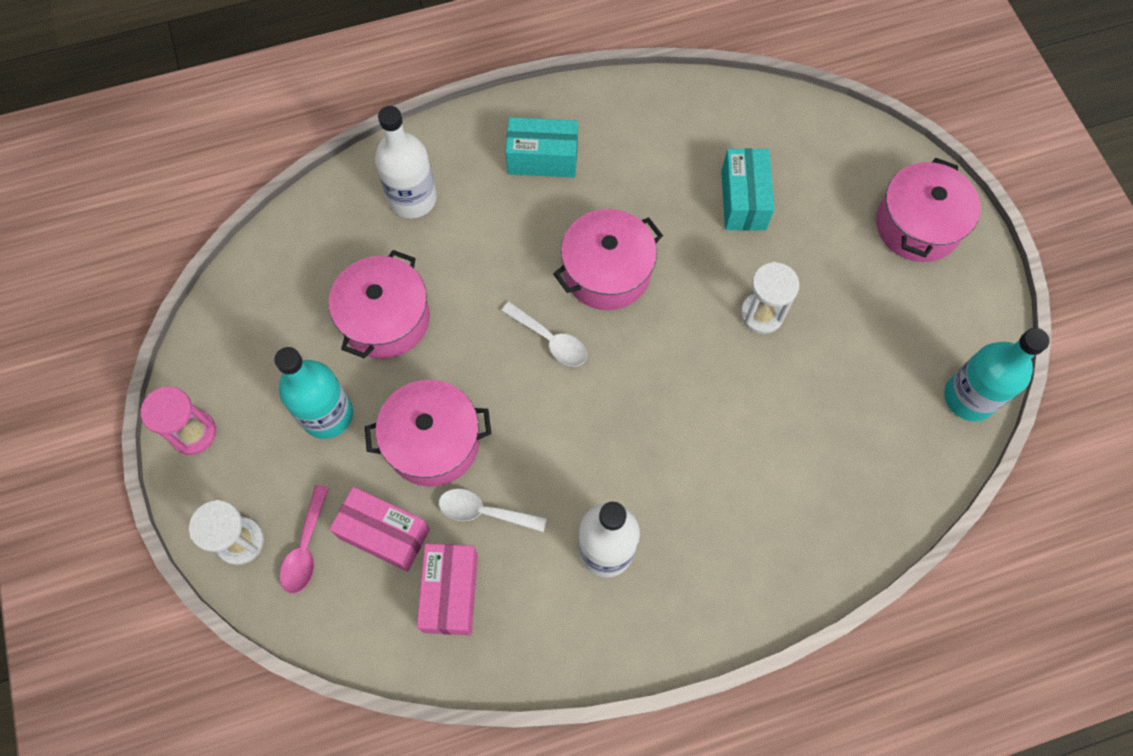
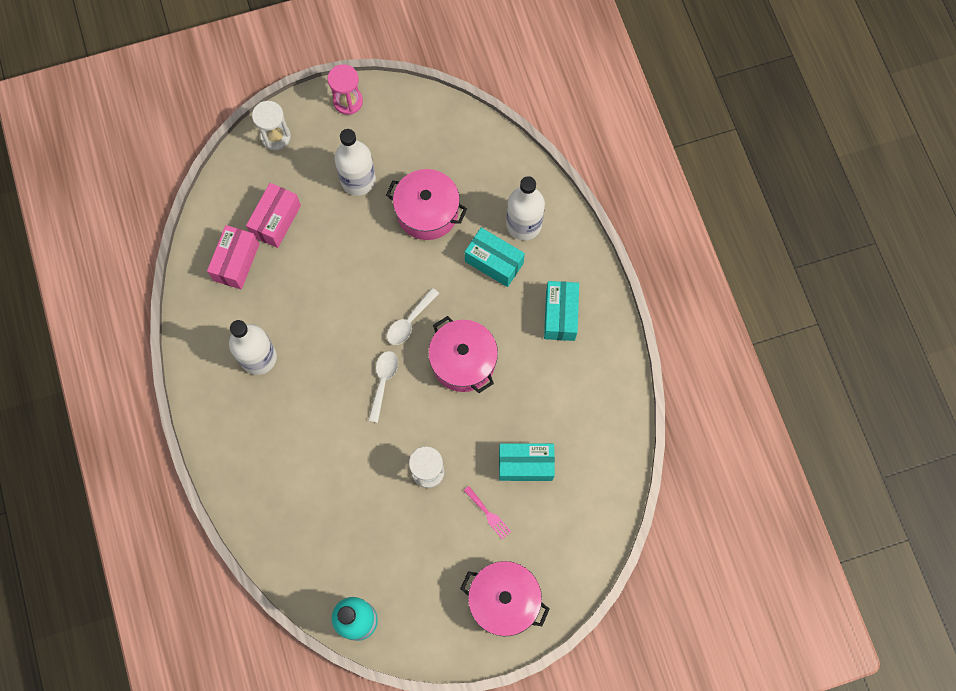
camera: 90 degrees right, 5 degrees up
turquoise bottle [274,347,353,439] -> white bottle [335,129,376,196]
pink spoon [280,485,329,594] -> none
pink pot [365,380,492,487] -> none
pink box [417,543,478,635] -> pink box turned 75 degrees counterclockwise [207,225,259,289]
white spoon [439,489,547,532] -> white spoon moved to [368,351,398,423]
none -> pink fork [464,486,511,540]
none -> turquoise box [465,228,525,287]

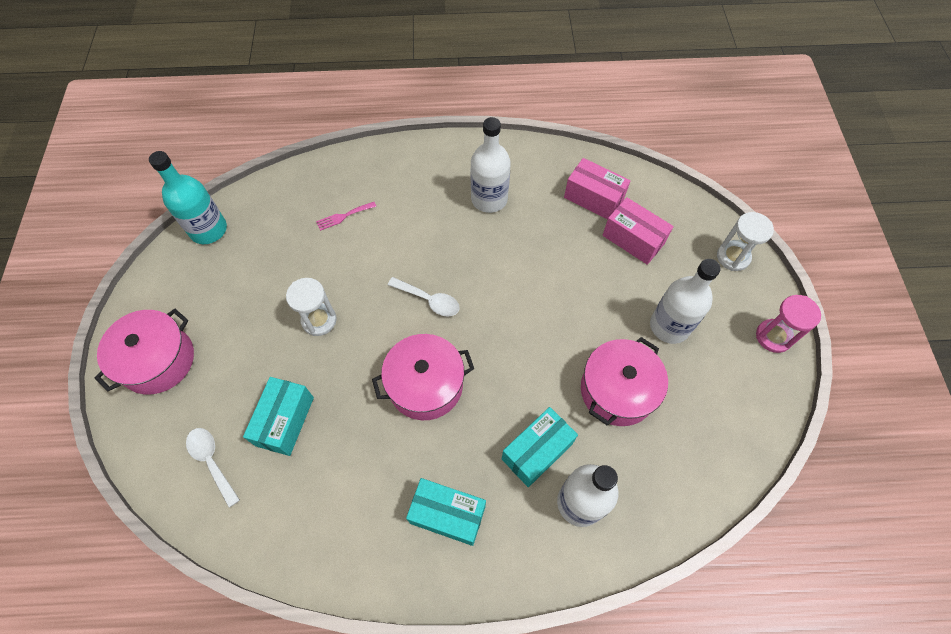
camera: 105 degrees right, 10 degrees down
white spoon [387,288,439,345] -> white spoon moved to [186,428,240,508]
pink fork [464,486,511,540] -> pink fork moved to [316,202,376,231]

